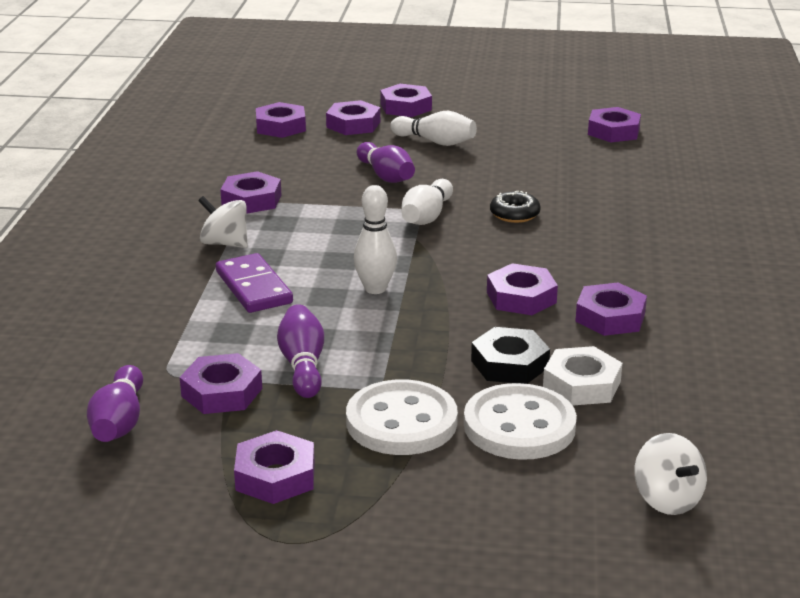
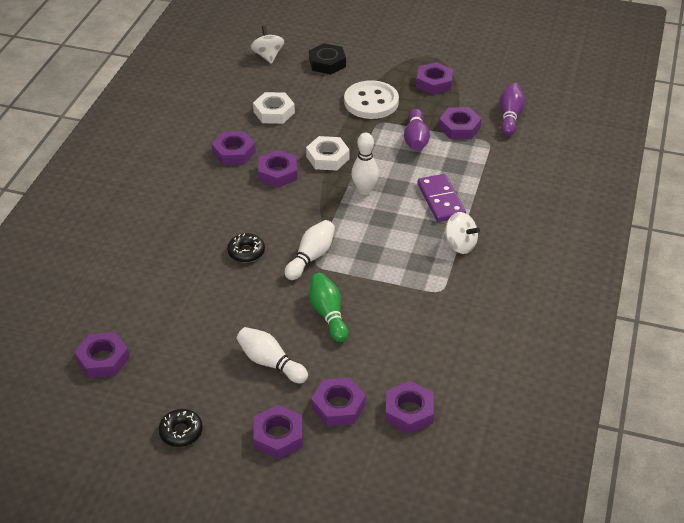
camera: 170 degrees left, 15 degrees up
purple nut [220,171,281,214] -> none
purple bowling pin [357,142,415,183] -> green bowling pin [309,273,348,342]
white button [464,383,577,460] -> none
black nut [471,327,550,384] -> black nut moved to [309,43,346,74]
none -> black donut [159,409,203,447]
none -> white nut [306,136,350,171]

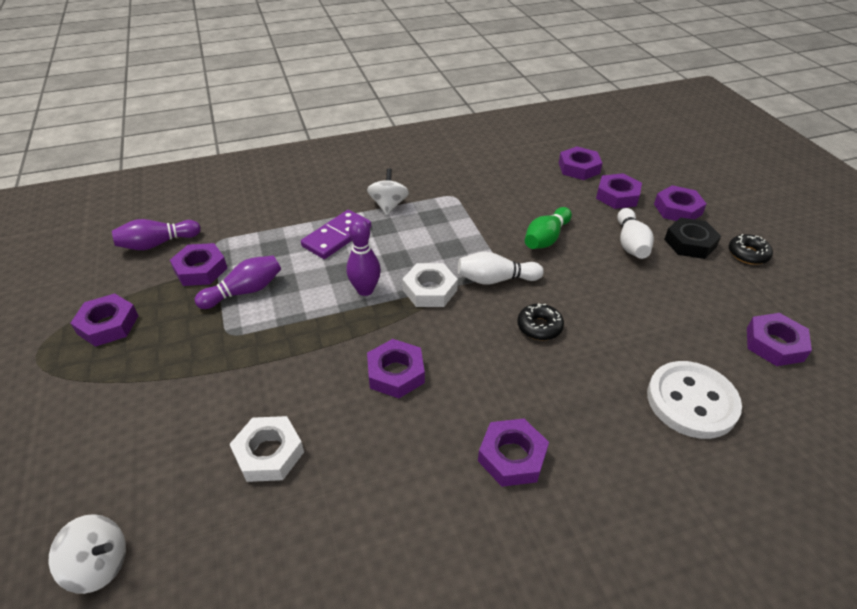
camera: 125 degrees left, 0 degrees up
purple nut [212,131,256,165] -> purple nut moved to [478,418,549,487]
white spinning top [250,25,284,64] -> white spinning top turned 120 degrees counterclockwise [49,514,126,594]
white nut [306,136,350,171] -> white nut moved to [402,263,458,307]
black nut [309,43,346,74] -> black nut moved to [664,217,721,259]
white button [344,80,399,119] -> white button moved to [647,361,742,439]
white bowling pin [351,133,379,195] -> purple bowling pin [346,218,381,296]

